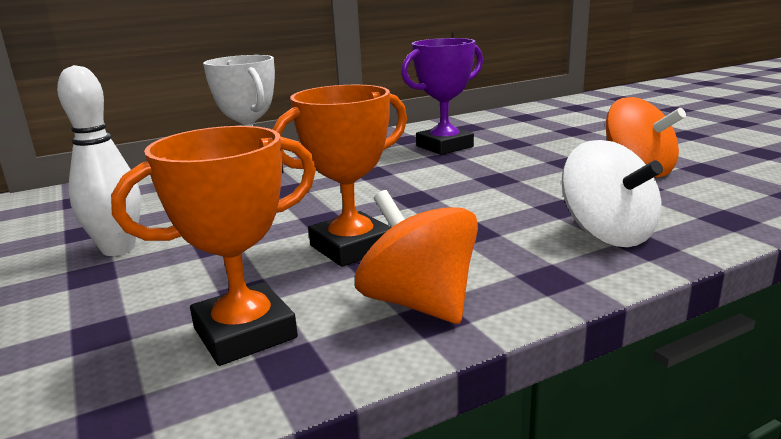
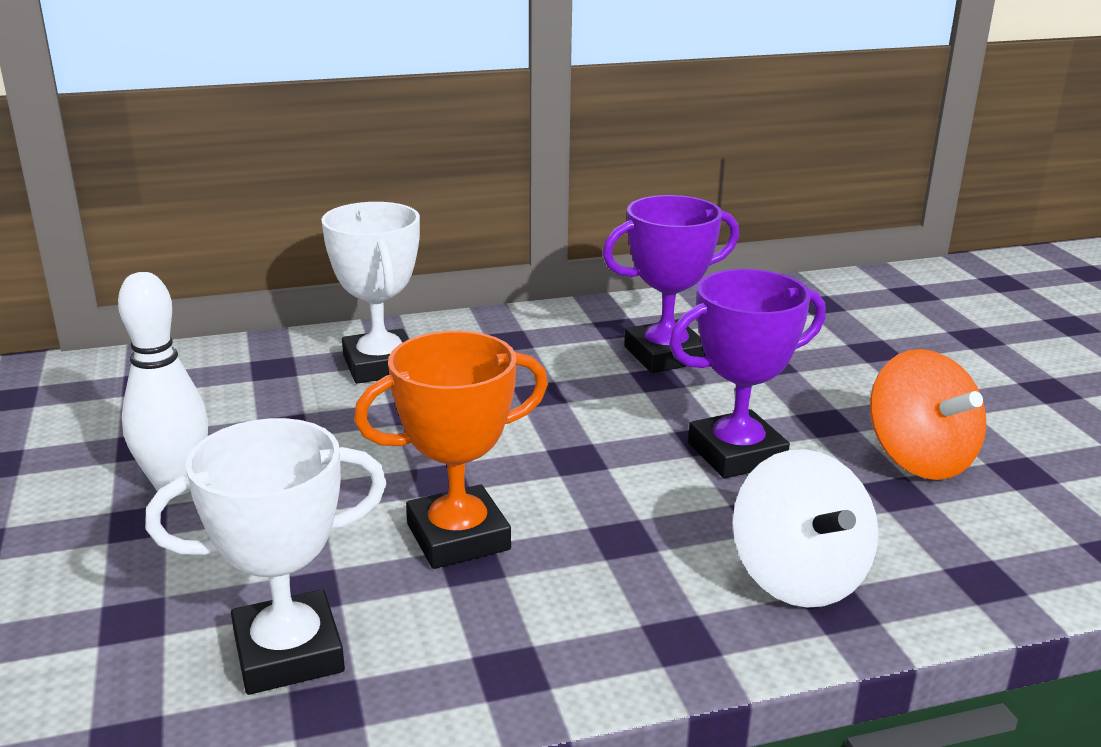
camera: 10 degrees right, 5 degrees up
orange trophy [111,126,316,366] -> white trophy [145,418,387,695]
orange spinning top [355,190,478,324] -> none
none -> purple trophy [669,269,826,478]

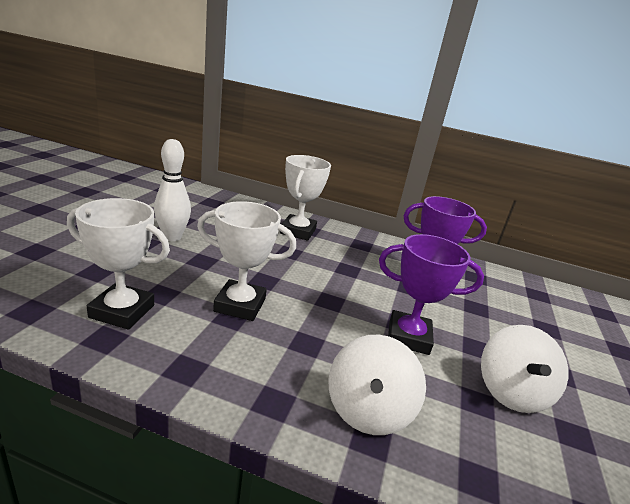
camera: 30 degrees right, 0 degrees up
orange trophy [354,331,548,569] -> white trophy [197,201,296,321]
orange spinning top [870,349,986,480] -> white spinning top [481,325,568,413]

